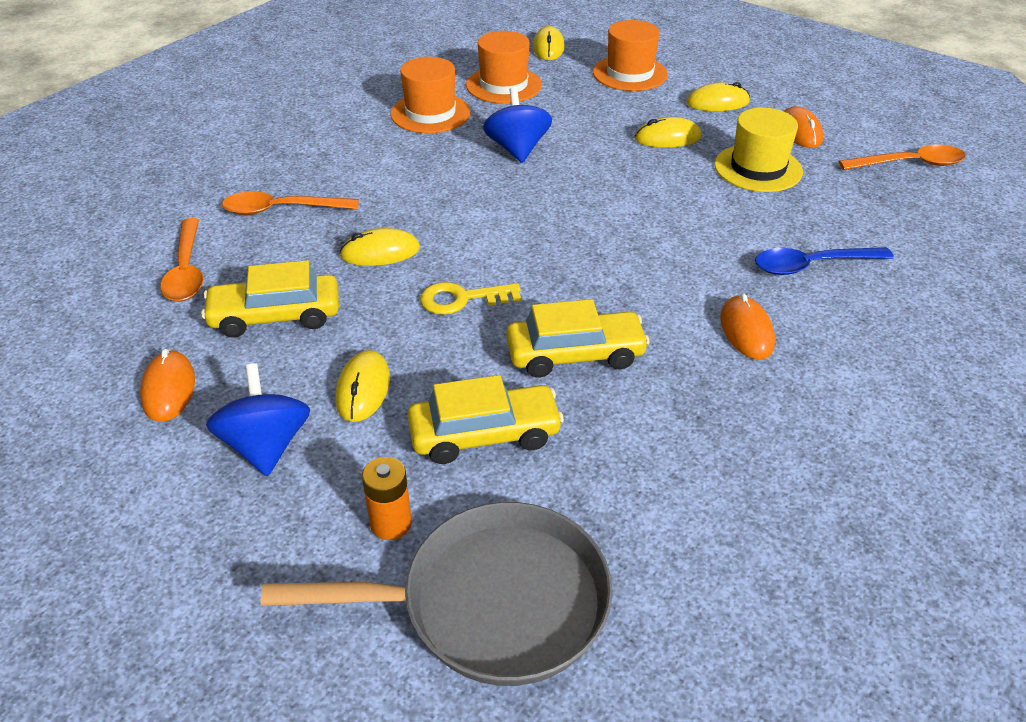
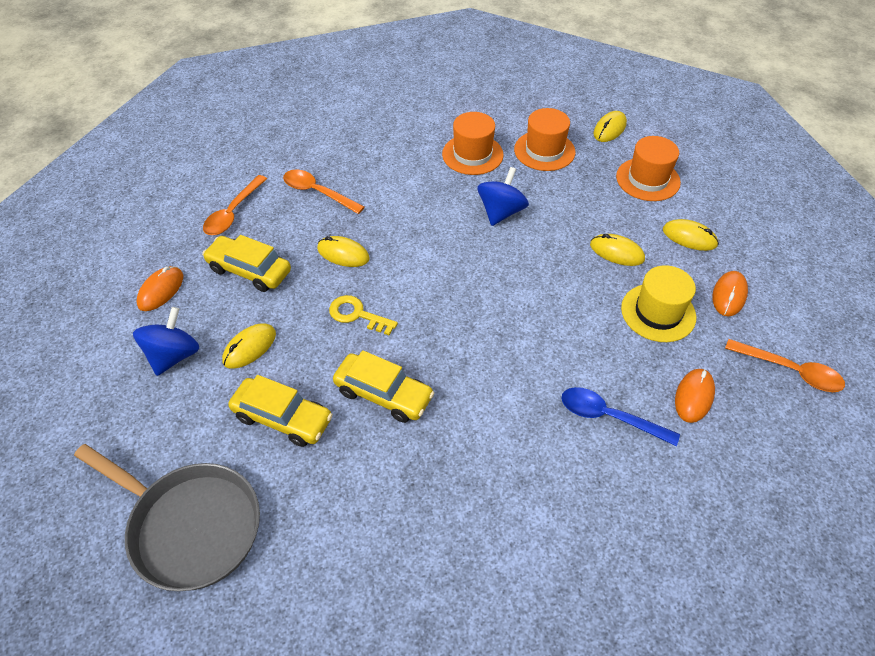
camera: 35 degrees right, 10 degrees up
orange battery [362,457,412,540] -> none
orange mouse [720,293,775,360] -> orange mouse moved to [675,369,715,423]

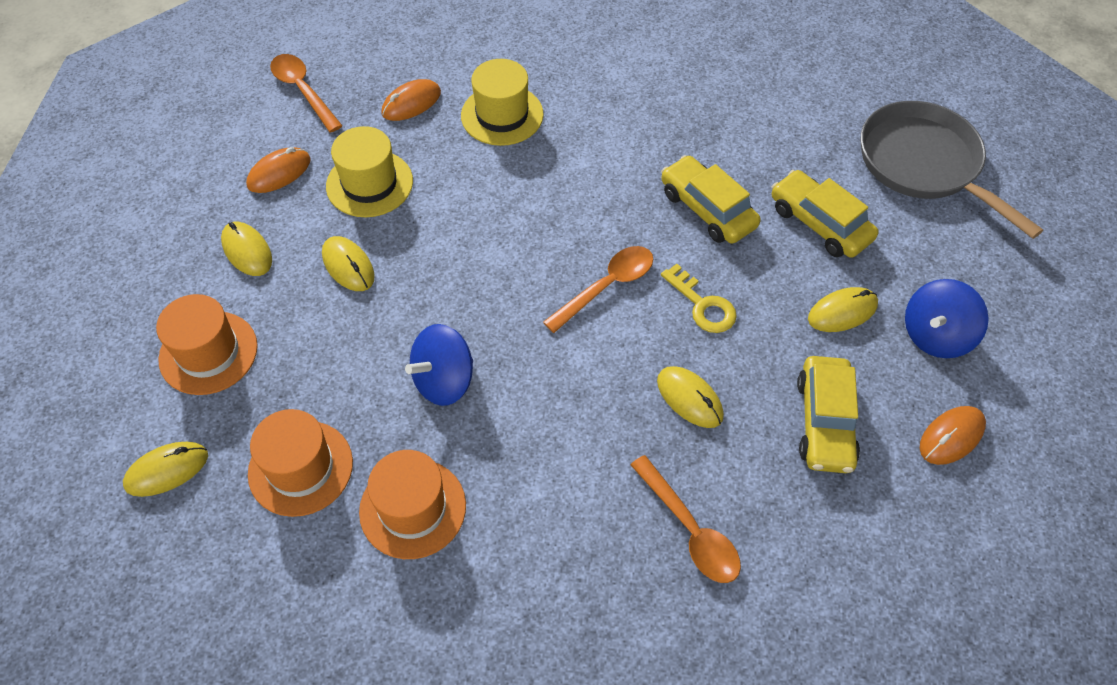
camera: 155 degrees left, 5 degrees up
yellow car [202,235,291,292] -> yellow car turned 45 degrees clockwise [797,356,860,473]
orange spoon [203,175,267,235] -> orange spoon moved to [543,246,654,333]
blue spoon [562,387,680,446] -> yellow hat [461,59,544,146]

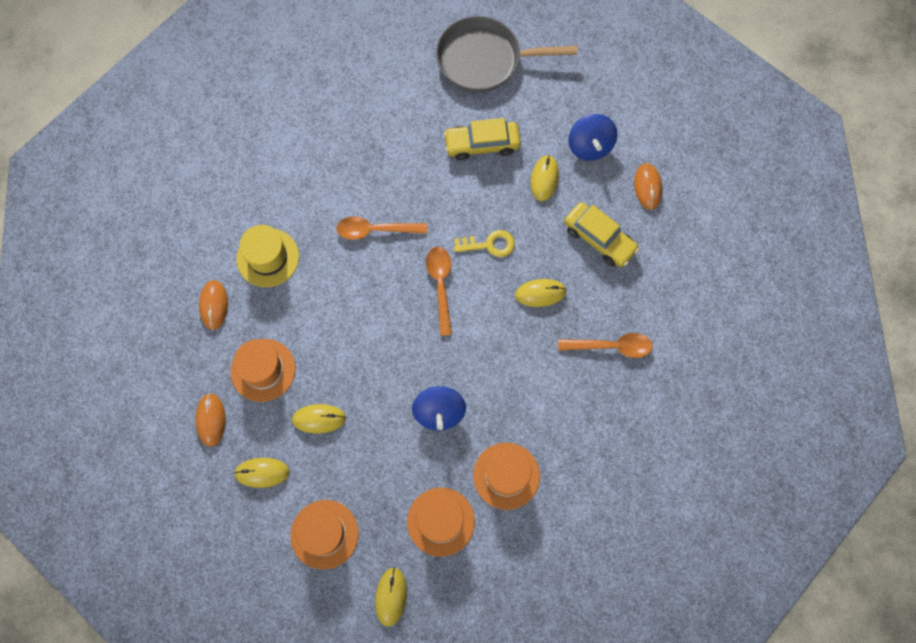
camera: 55 degrees left, 15 degrees up
orange spoon [270,54,343,133] -> orange spoon moved to [336,216,427,240]
yellow hat [326,126,413,217] -> orange hat [231,339,296,402]
yellow car [661,155,761,244] -> none

